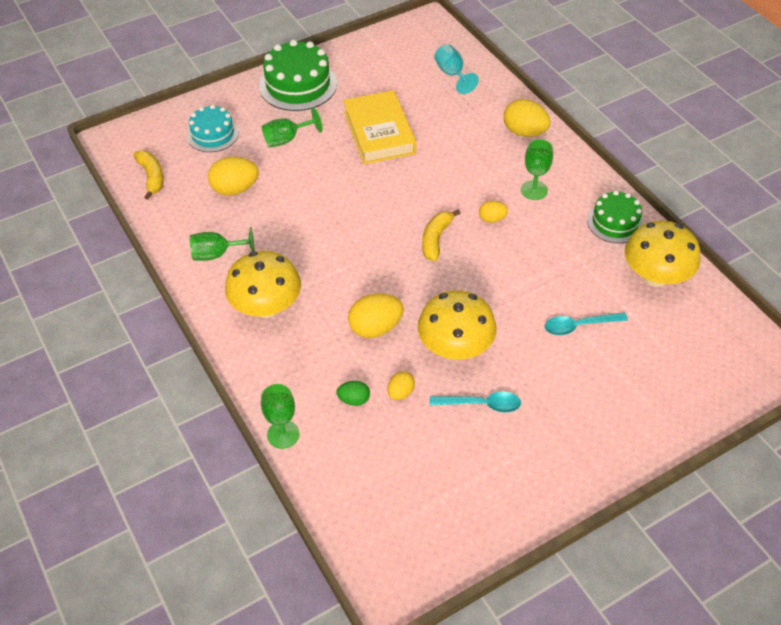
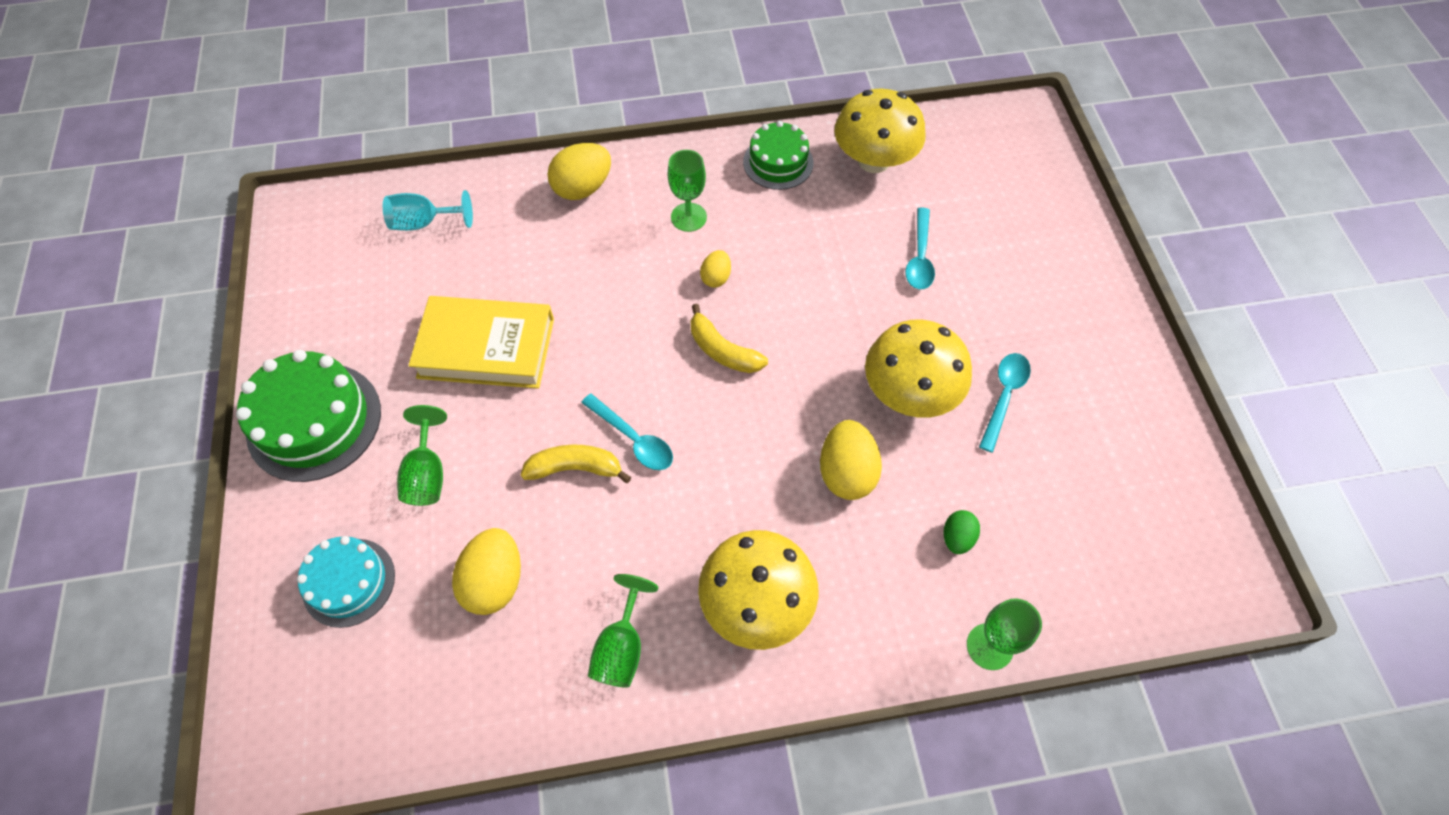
camera: 70 degrees left, 10 degrees up
yellow banana [134,150,164,200] -> yellow banana moved to [520,445,631,483]
yellow egg [387,371,415,400] -> none
none -> turquoise spoon [581,393,673,470]

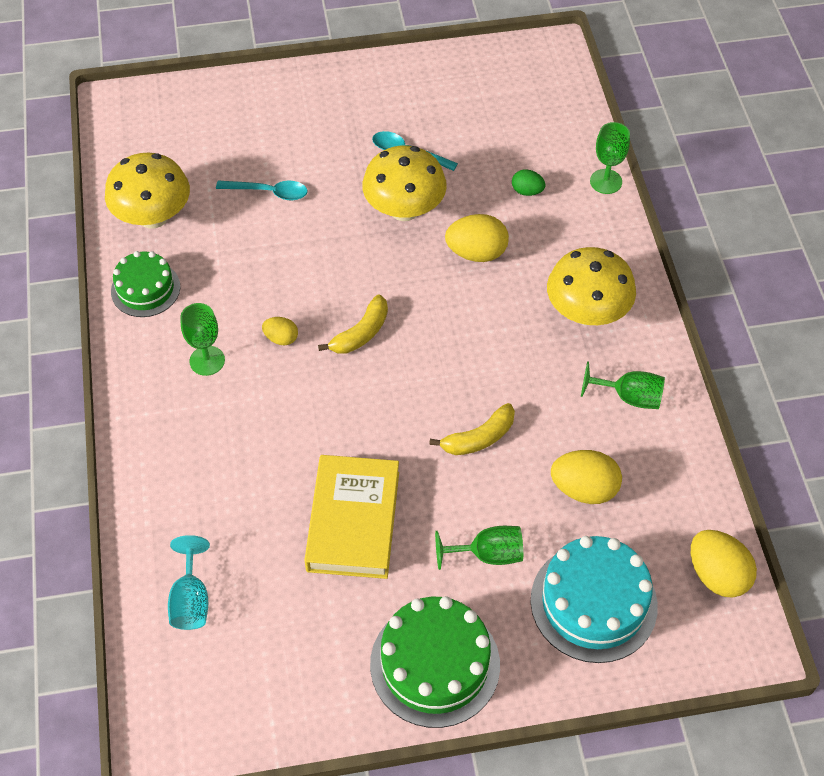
camera: 90 degrees left, 5 degrees down
turquoise cake [297,536,395,628] -> turquoise cake [531,536,658,663], size x1.58
yellow banana [520,445,631,483] -> yellow banana turned 120 degrees counterclockwise [429,403,515,455]
yellow egg [547,143,611,200] -> yellow egg moved to [691,530,757,598]
turquoise spoon [581,393,673,470] -> none

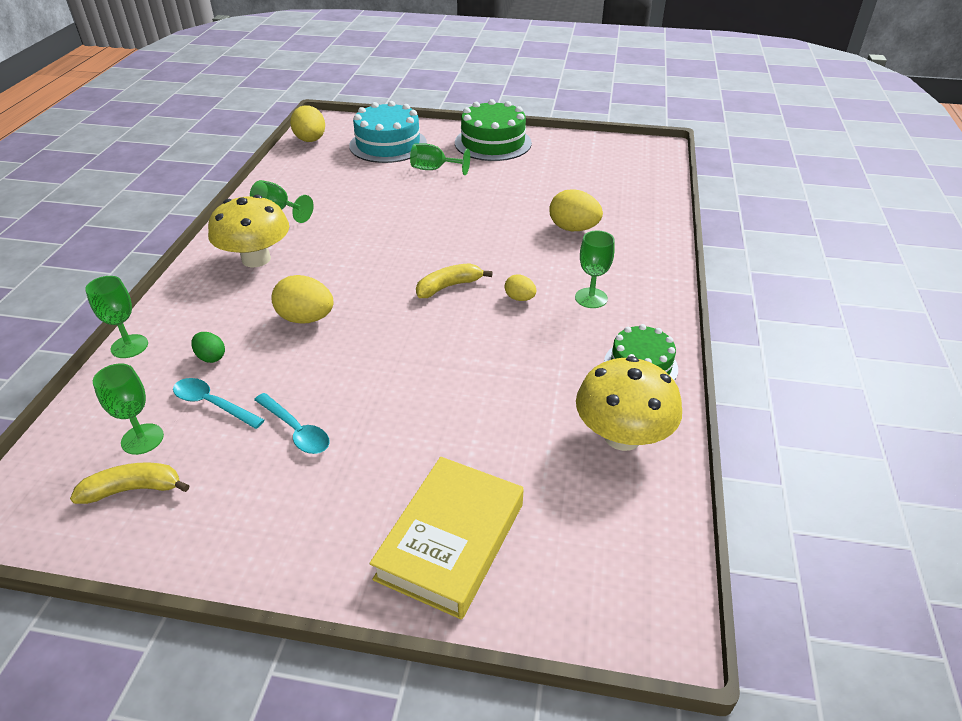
camera: 160 degrees left, 15 degrees down
turquoise goblet [168,535,210,630] -> none
turquoise spoon [216,181,307,200] -> turquoise spoon moved to [173,378,264,429]
yellow book [304,455,399,579] -> yellow book moved to [370,457,524,619]
yellow mushroom [362,145,447,221] -> none
yellow banana [429,403,515,455] -> yellow banana moved to [70,463,190,504]
yellow egg [551,450,622,504] -> yellow egg moved to [549,189,603,231]
none -> green goblet [93,363,164,455]

